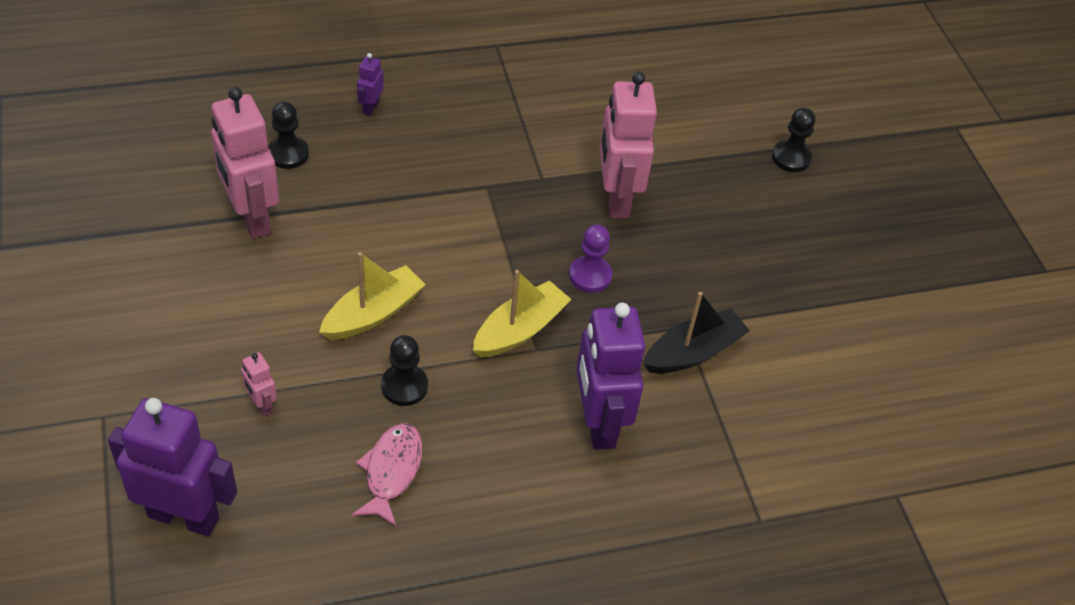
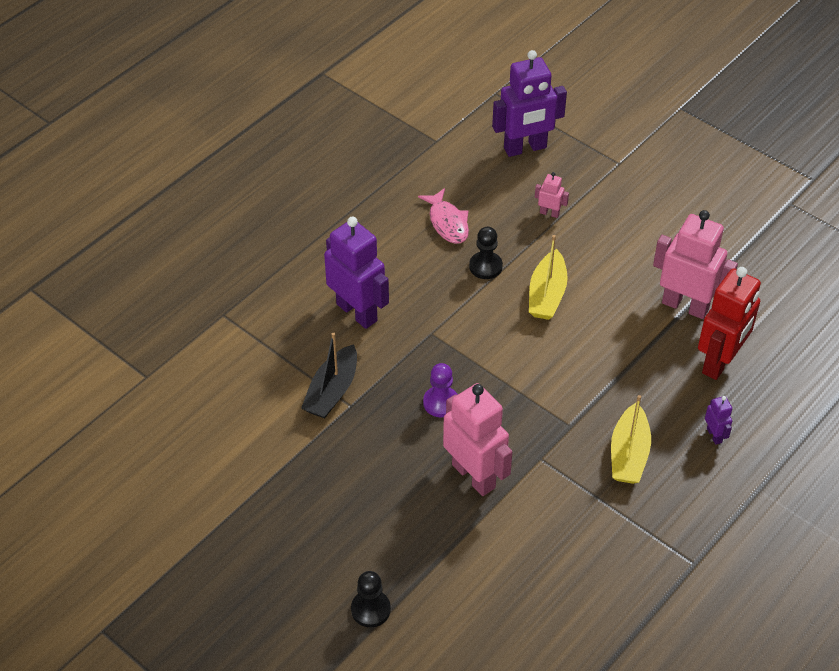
camera: 150 degrees right, 0 degrees up
black pawn [268,101,309,169] -> red robot [698,267,761,380]
yellow boat [472,270,572,358] -> yellow boat moved to [611,395,651,484]

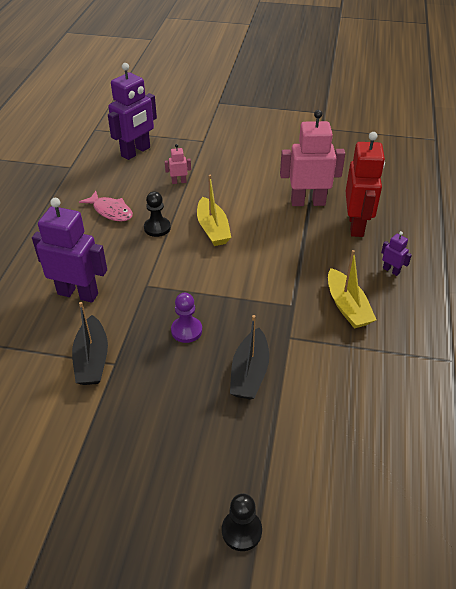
camera: 30 degrees left, 5 degrees down
pink robot [443,383,512,496] -> black boat [230,315,269,400]

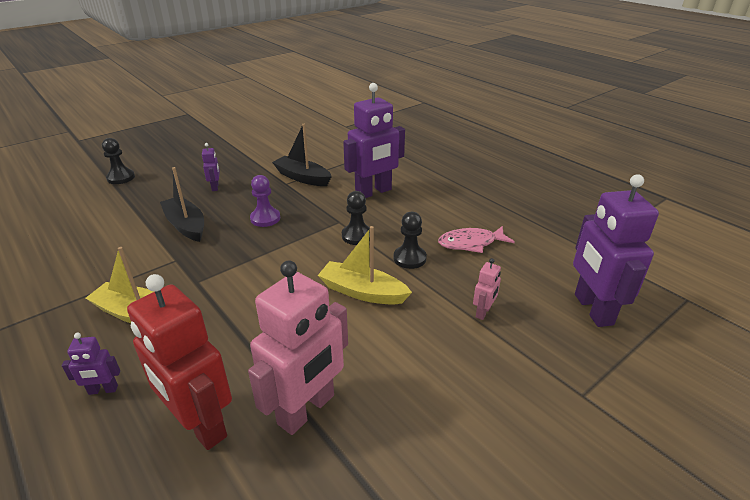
camera: 130 degrees right, 10 degrees down
none -> purple robot [202,143,220,191]
none -> black pawn [342,191,370,245]

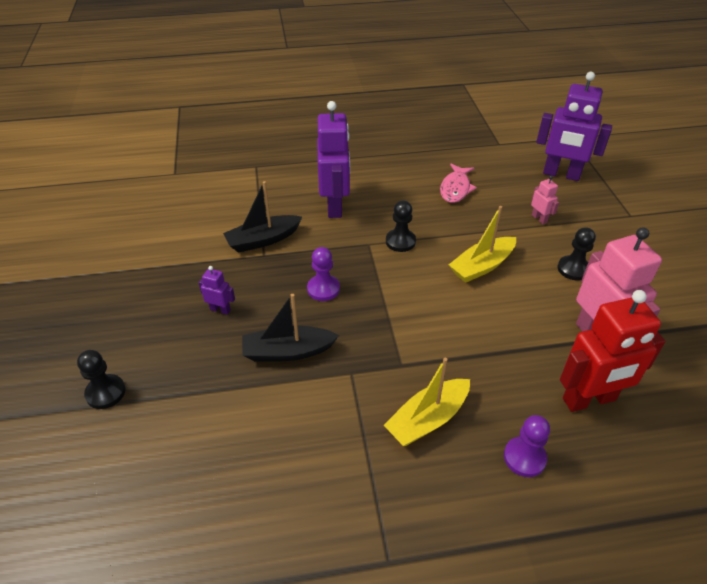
camera: 60 degrees left, 10 degrees up
purple robot [62,333,120,395] -> purple pawn [504,415,550,477]
black pawn [393,212,427,269] -> black pawn moved to [558,227,596,281]

